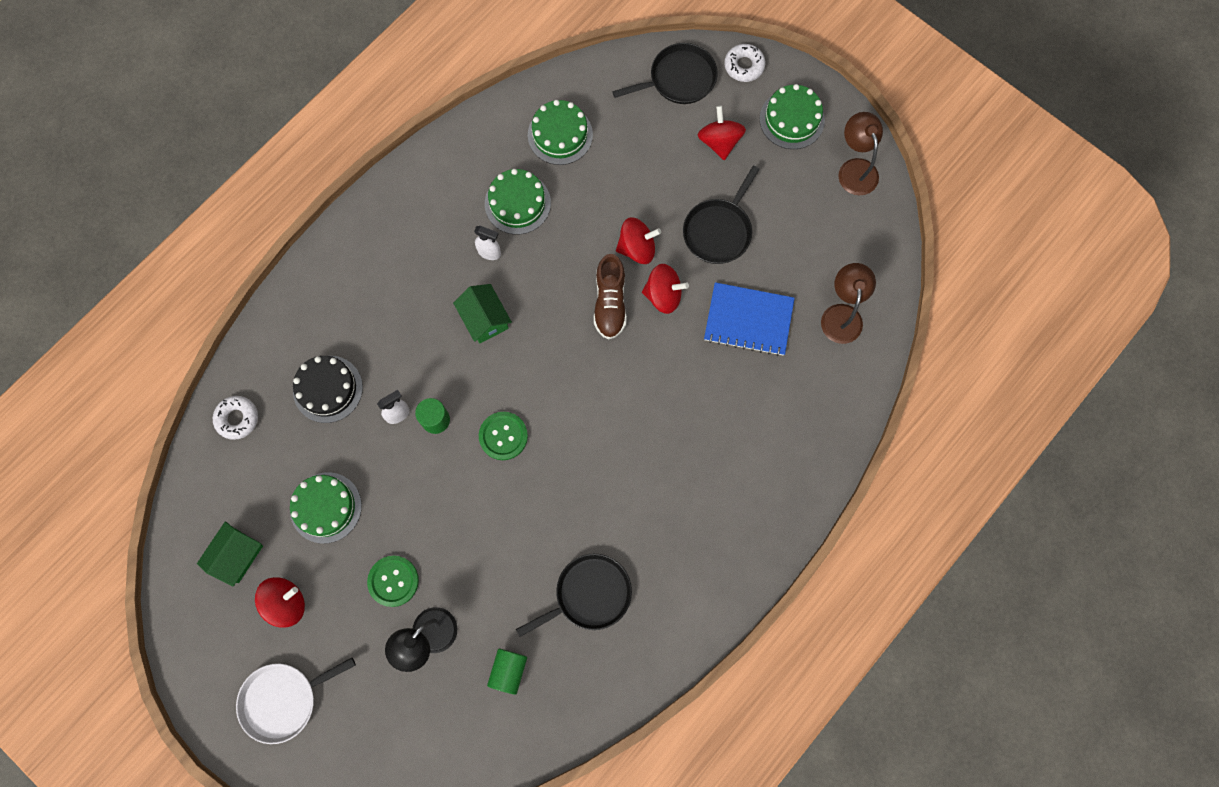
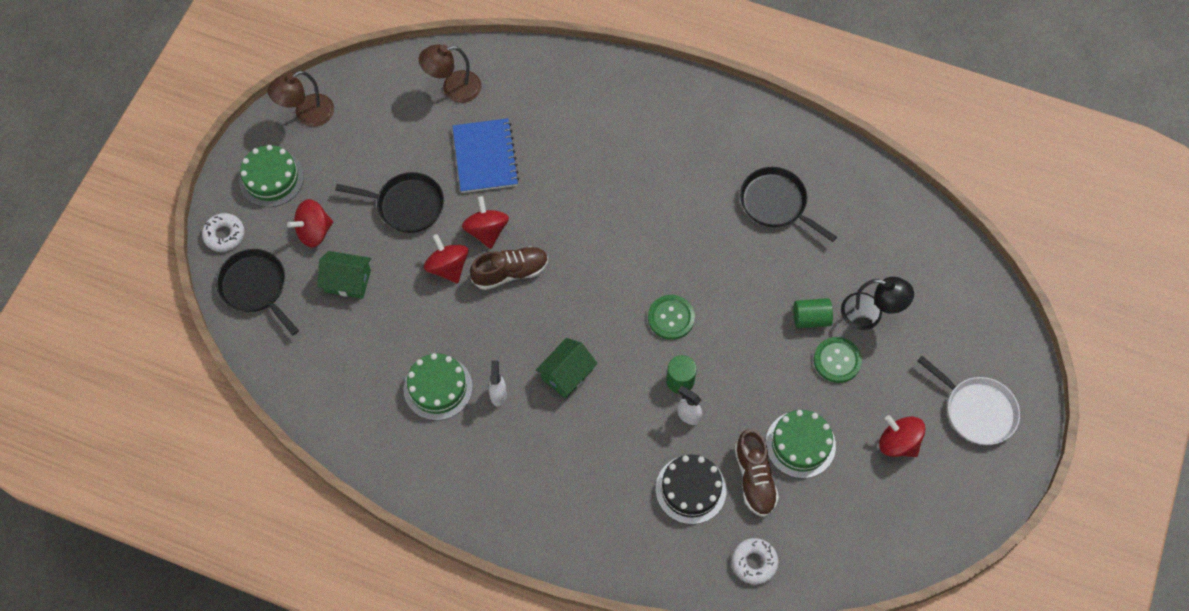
camera: 110 degrees left, 10 degrees down
green house [197,522,263,586] -> green house moved to [317,251,371,299]
green cylinder [487,649,527,694] -> green cylinder moved to [793,298,833,328]
green cake [528,100,593,165] -> none
none -> brown shoe [734,429,779,517]

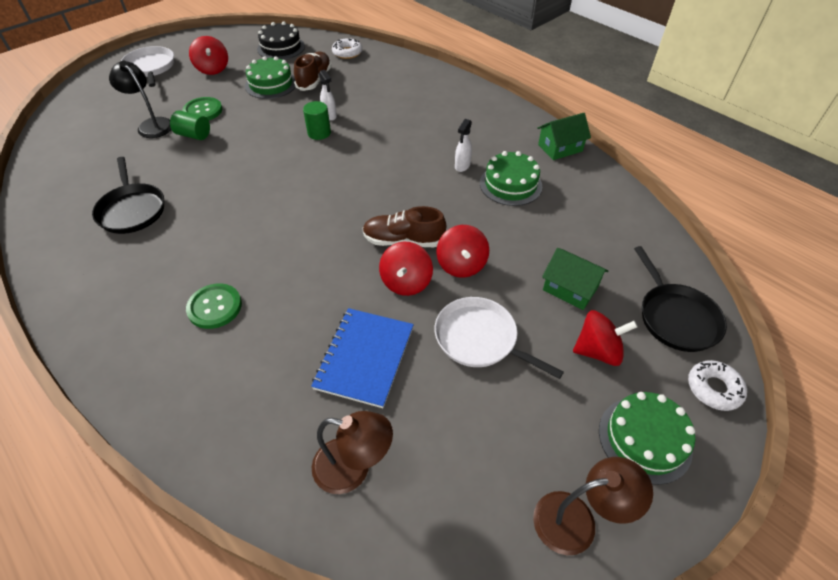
camera: 155 degrees left, 15 degrees down
black pan [335,172,444,233] -> white pan [435,297,564,379]
green house [536,338,598,399] -> green house moved to [537,113,591,160]
green button [648,295,695,340] -> green button moved to [186,283,242,329]
black cake [655,455,727,524] -> black cake moved to [257,21,305,60]

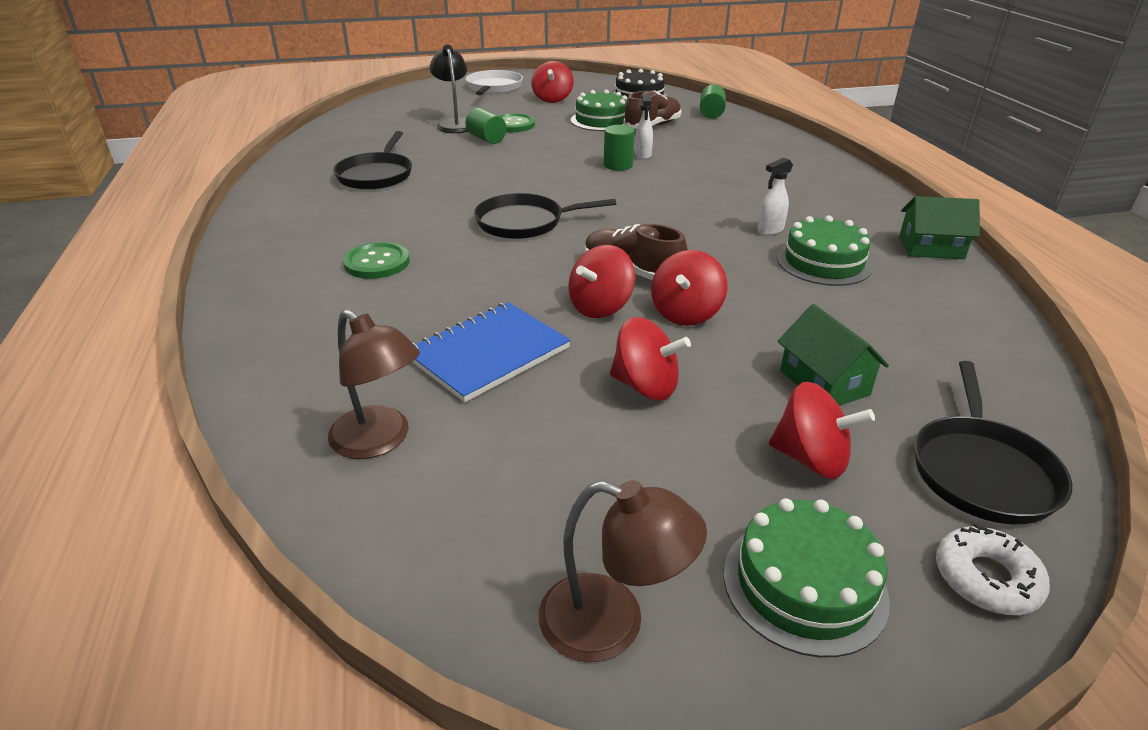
camera: 30 degrees right, 15 degrees down
white donut [332,38,362,59] -> green cylinder [700,84,726,119]
white pan [435,297,564,379] -> red spinning top [610,317,691,401]
none -> black pan [474,193,616,239]

